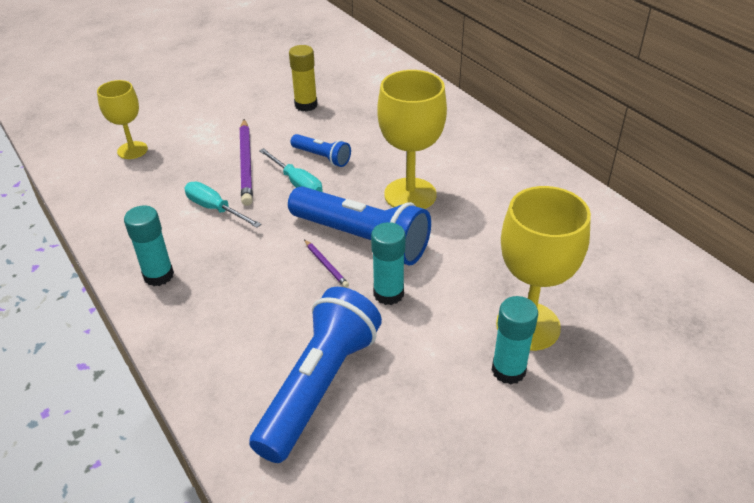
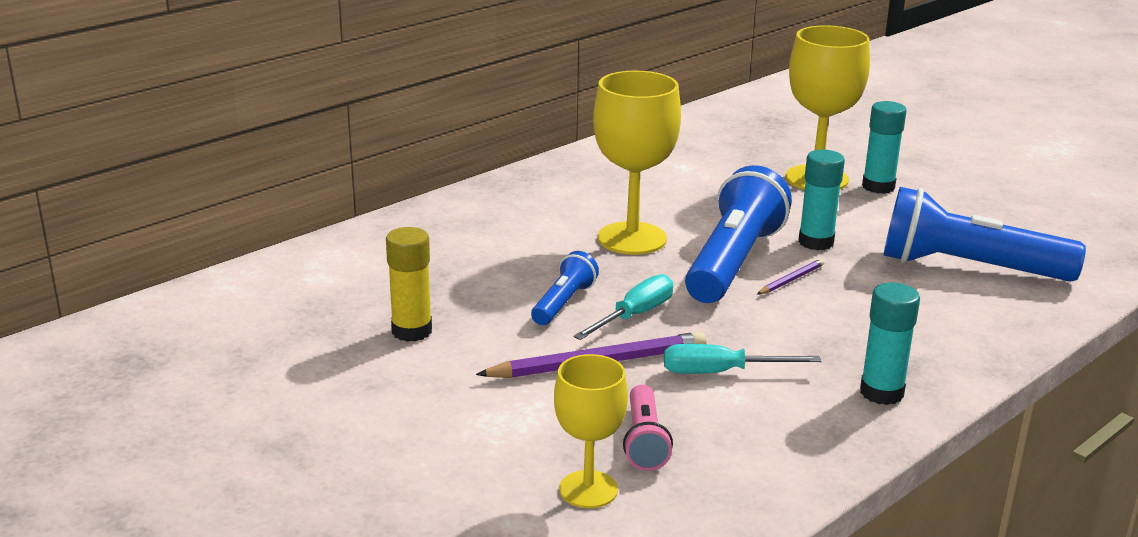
camera: 100 degrees left, 15 degrees down
turquoise screwdriver [184,182,261,228] -> turquoise screwdriver turned 60 degrees clockwise [664,344,821,374]
none -> pink flashlight [623,385,673,471]

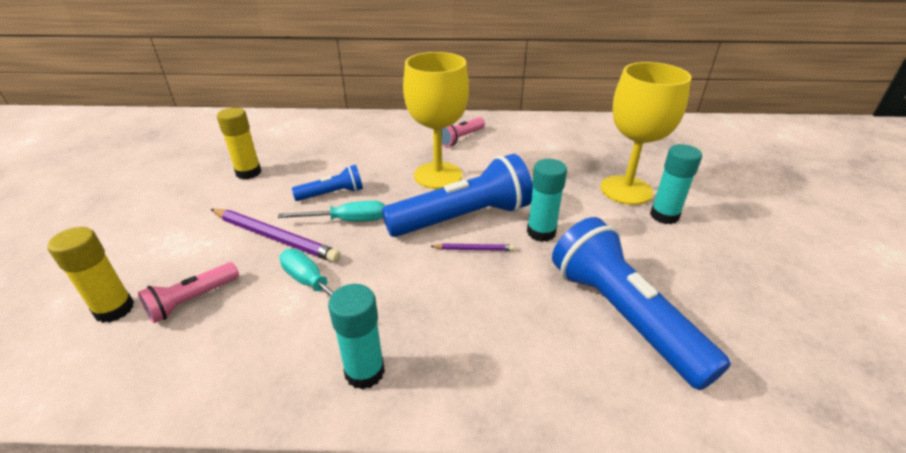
camera: 45 degrees right, 10 degrees up
yellow goblet [554,354,628,508] -> yellow glue stick [47,227,134,323]
none -> pink flashlight [441,117,485,147]

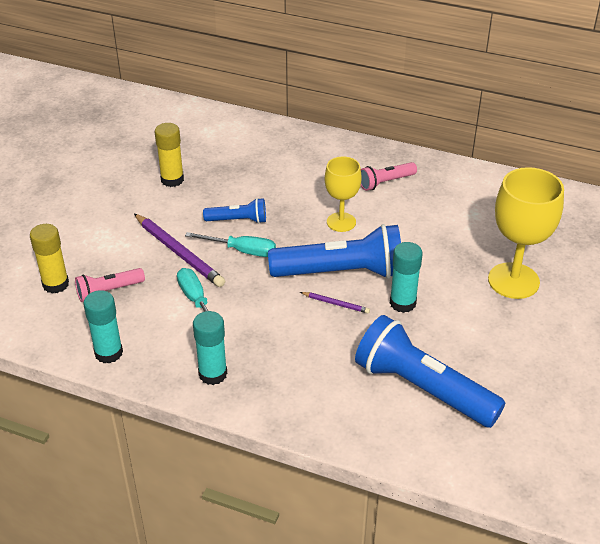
camera: 20 degrees right, 5 degrees up
yellow goblet [403,52,469,189] -> yellow goblet [325,156,362,232], size x0.62
blue flashlight [552,217,731,390] -> blue flashlight turned 45 degrees counterclockwise [355,315,505,428]
turquoise glue stick [650,144,702,224] -> turquoise glue stick moved to [83,290,123,364]

